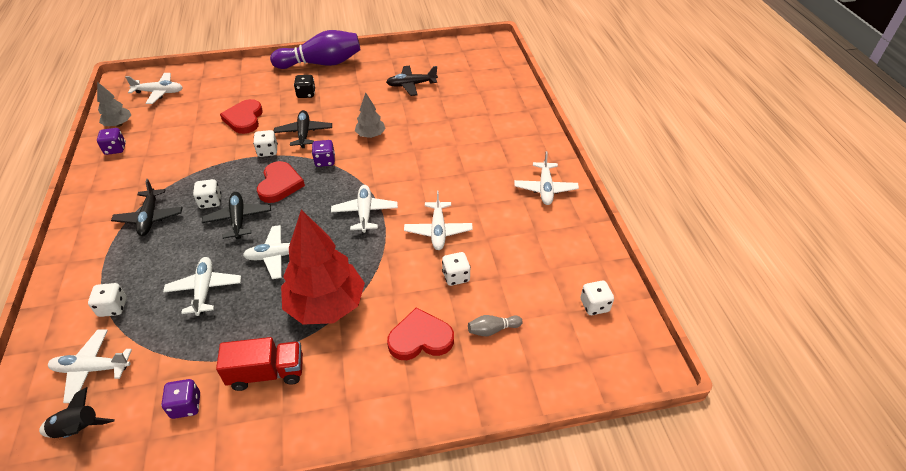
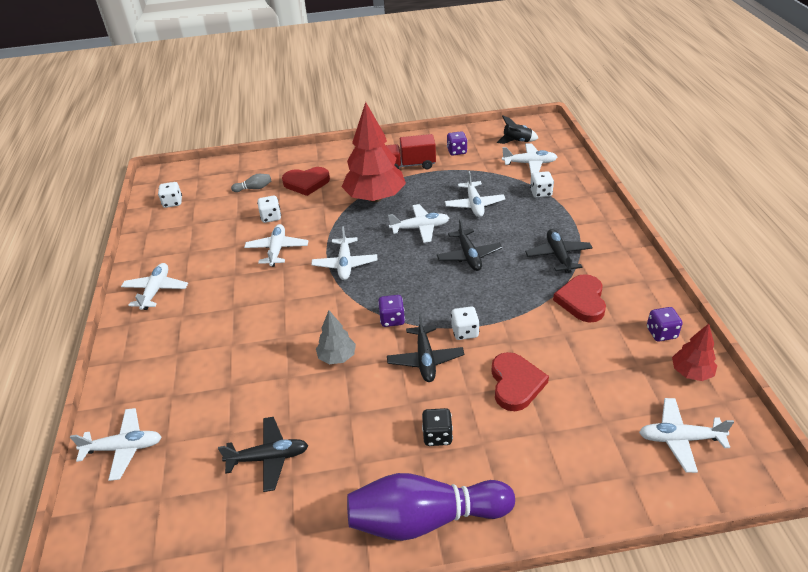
camera: 175 degrees left, 5 degrees down
grey tree [97,82,131,127] -> red tree [672,324,717,381]
white dice [193,179,221,209] -> none
red heart [257,161,305,203] -> red heart moved to [553,274,606,323]
none -> white plane [70,408,161,481]

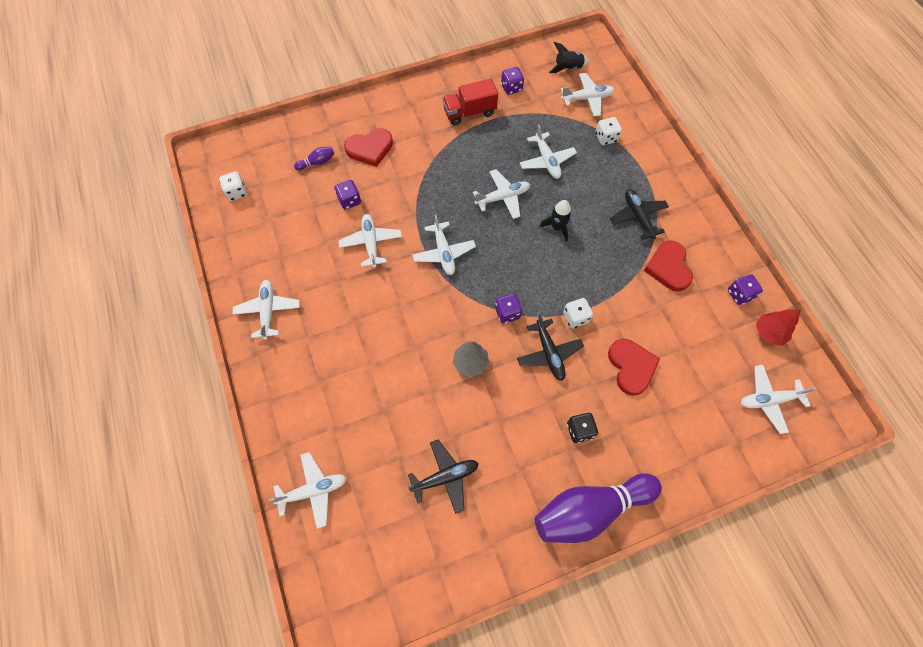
camera: 15 degrees left, 25 degrees up
grey bowling pin [231,174,271,192] -> purple bowling pin [294,146,335,171]
white dice [257,196,281,223] -> purple dice [334,180,361,210]
red tree [342,102,406,202] -> none
black plane [437,219,502,271] -> black rocket [539,200,572,242]

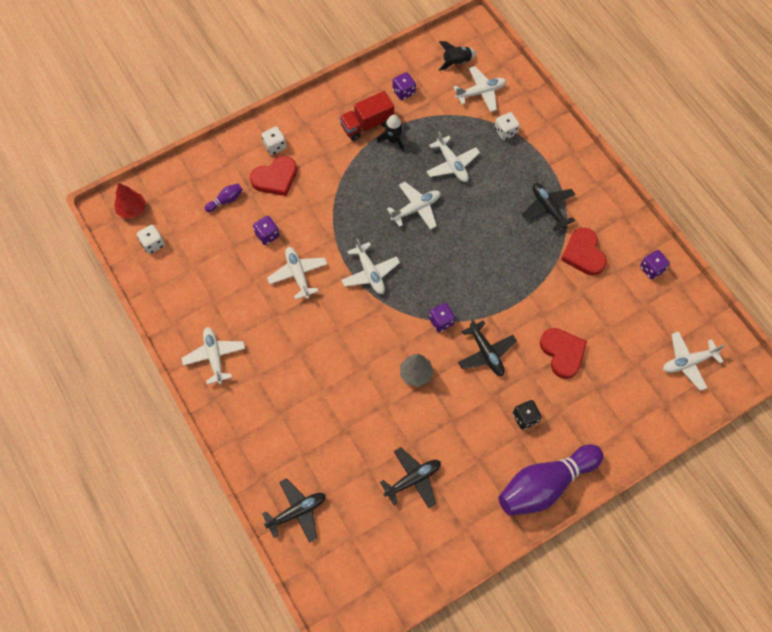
camera: 10 degrees left, 0 degrees up
white plane [268,452,346,529] -> black plane [262,478,326,543]
black rocket [539,200,572,242] -> black rocket moved to [377,115,404,152]
white dice [563,298,593,329] -> white dice moved to [262,127,287,155]
red tree [756,309,801,346] -> red tree moved to [114,183,146,219]

